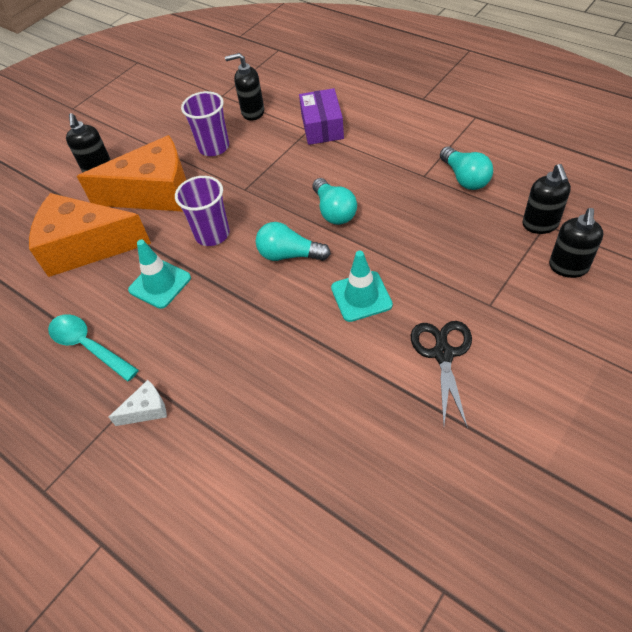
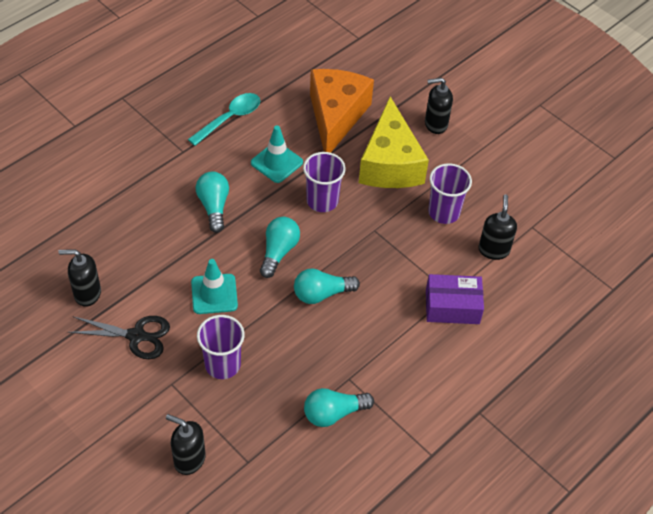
camera: 90 degrees right, 0 degrees up
orange cheese [77,135,186,212] -> yellow cheese [359,97,429,188]
white cheese [109,380,167,426] -> none
black soap dispenser [523,164,571,234] -> black soap dispenser moved to [58,249,101,307]
none -> turquoise light bulb [196,172,229,233]
none -> purple cup [197,315,245,379]

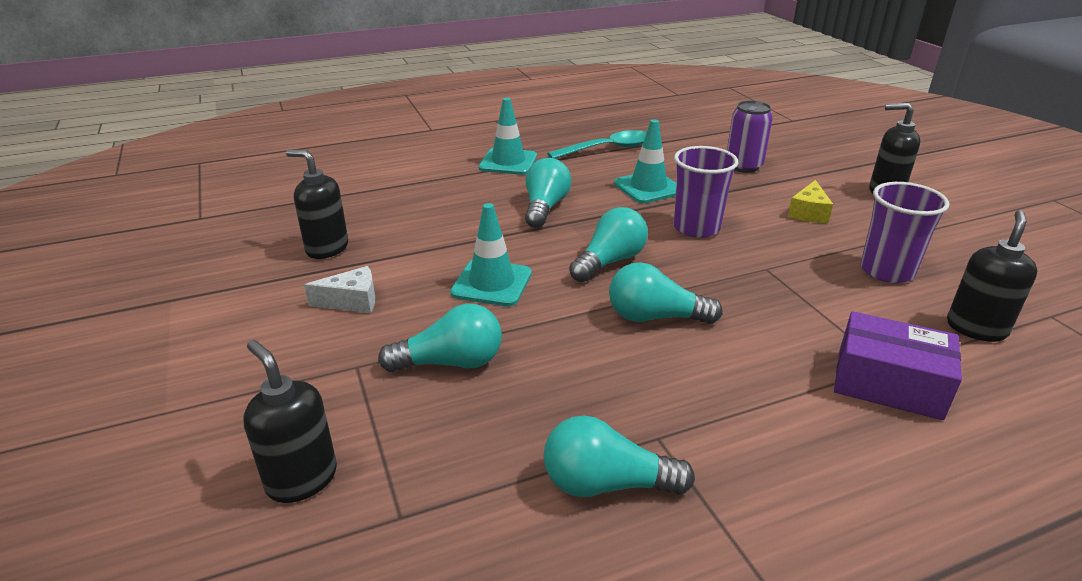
camera: 25 degrees right, 20 degrees down
black scissors [68,316,170,359] -> white cheese [304,266,375,313]
purple cup [197,315,245,379] -> turquoise light bulb [378,304,502,372]
orange cheese [310,69,374,153] -> purple can [727,100,773,173]
yellow cheese [359,97,429,188] -> yellow cheese [788,180,833,223], size x0.41
none -> turquoise traffic cone [479,98,537,175]

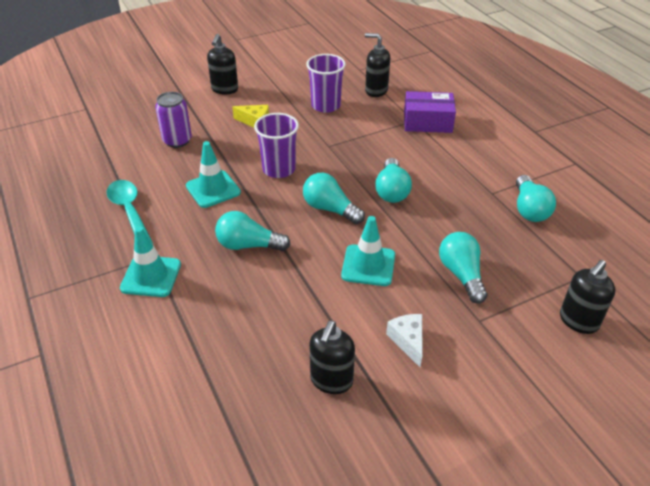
camera: 95 degrees left, 10 degrees up
purple box [834,311,962,420] -> purple box turned 75 degrees clockwise [404,91,456,133]

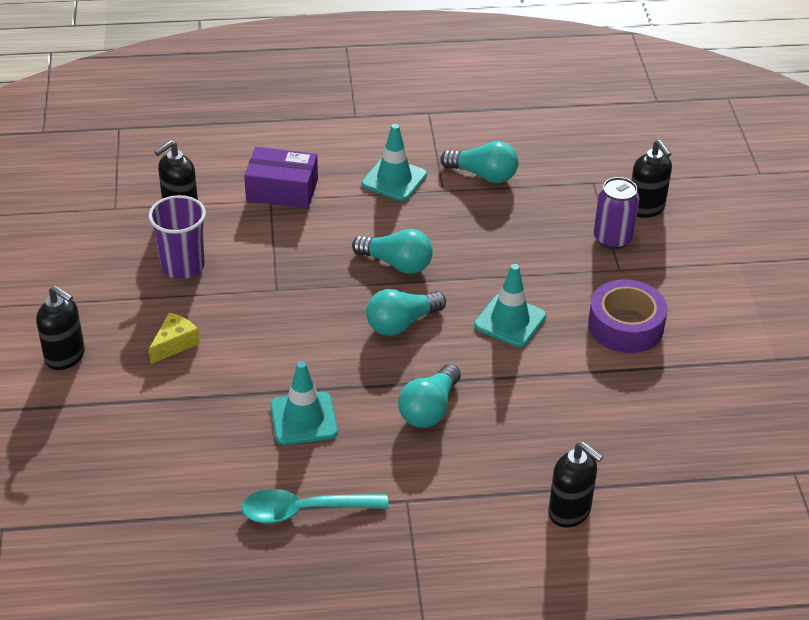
camera: 70 degrees left, 0 degrees up
turquoise traffic cone [120,227,181,297] -> turquoise traffic cone moved to [361,124,427,201]
purple can [155,92,192,148] -> purple can moved to [594,177,639,249]
purple cup [254,113,299,178] -> none
black soap dispenser [309,321,355,394] -> black soap dispenser moved to [548,442,603,527]
white cheese [386,314,422,367] -> purple tape [588,279,668,353]
purple box [404,91,456,133] -> purple box turned 75 degrees clockwise [244,147,318,208]
turquoise light bulb [439,232,487,304] -> none

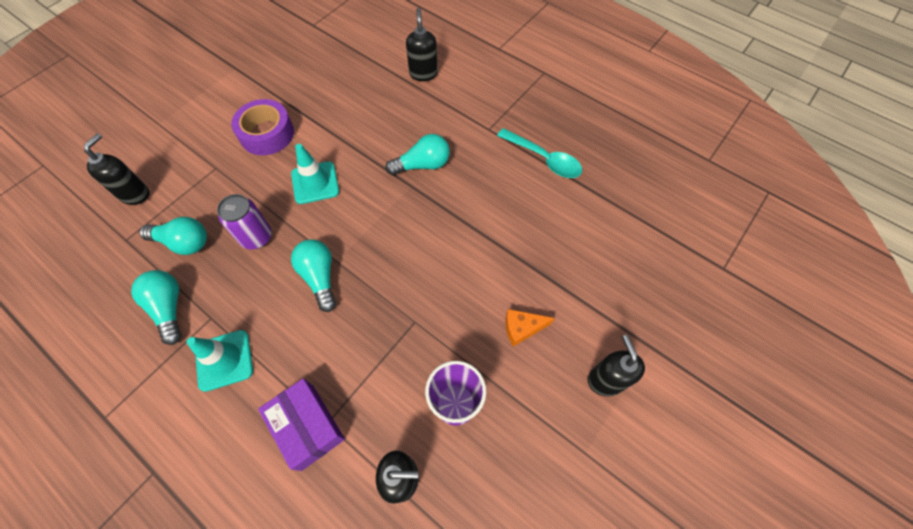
camera: 135 degrees left, 20 degrees up
yellow cheese [149,312,200,364] -> orange cheese [505,309,555,347]
turquoise traffic cone [270,361,338,445] -> none
turquoise light bulb [366,289,446,336] -> turquoise light bulb moved to [139,217,207,255]
purple can [594,177,639,249] -> purple can moved to [217,194,272,249]

